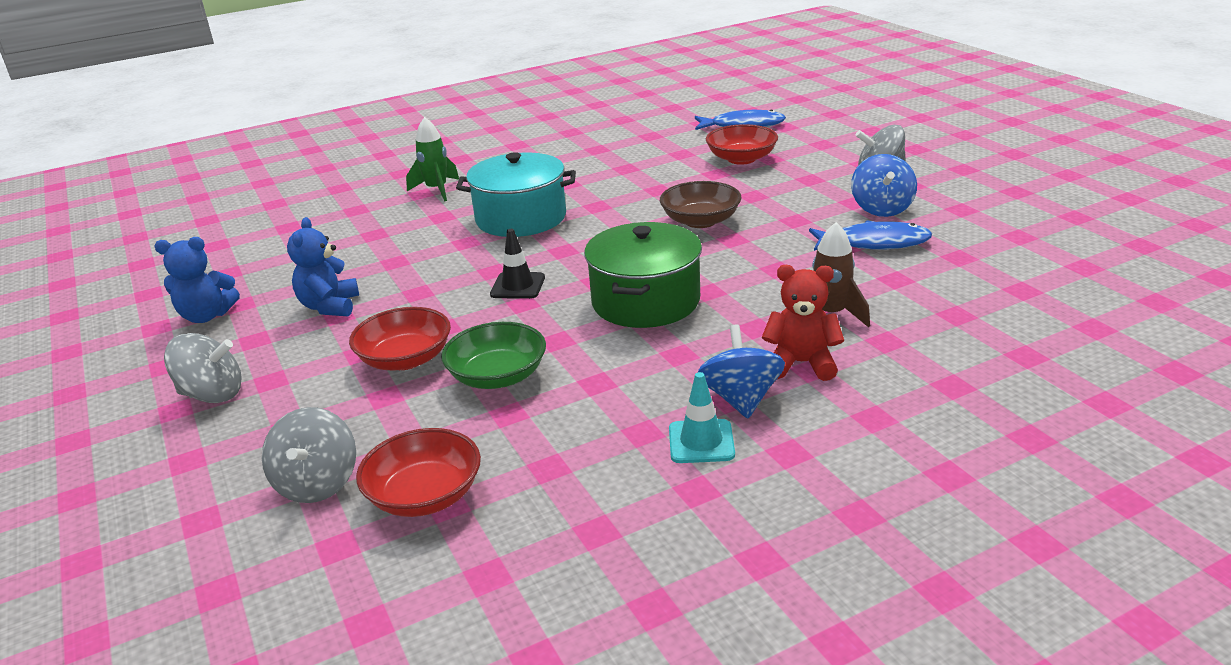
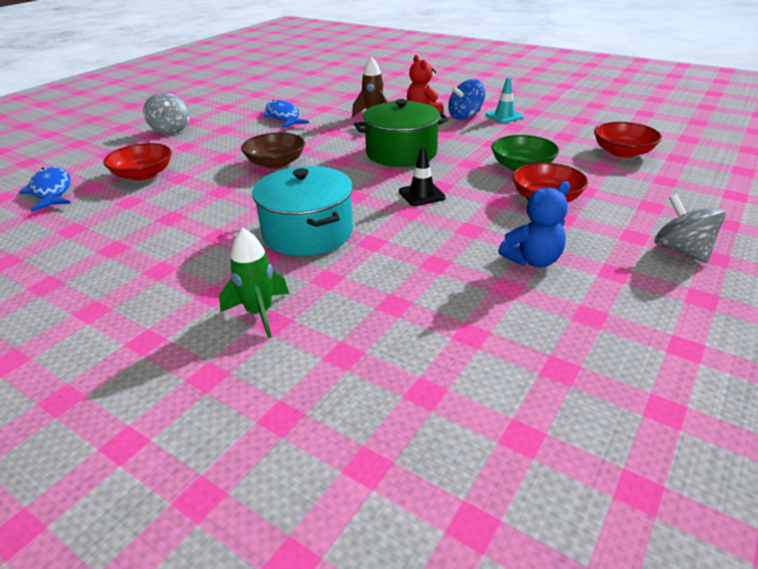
camera: 120 degrees left, 5 degrees up
blue teddy bear [154,237,240,323] -> none
grey spinning top [262,407,356,503] -> none
blue spinning top [851,154,917,217] -> none

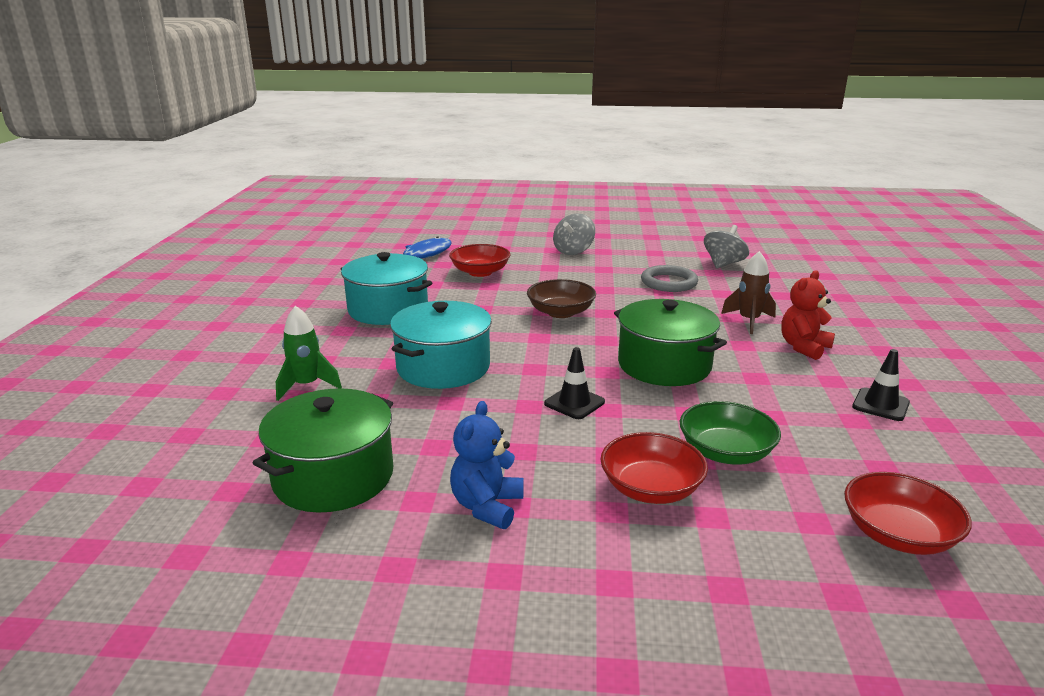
camera: 60 degrees right, 10 degrees down
blue fish [263,100,309,128] -> grey ring [641,265,698,292]
blue spinning top [448,79,485,120] -> none
turquoise traffic cone [486,77,524,123] -> black traffic cone [852,349,910,421]
blue teddy bear [498,181,570,267] -> blue teddy bear turned 75 degrees clockwise [450,401,524,529]
grey spinning top [654,194,726,263] -> grey spinning top moved to [704,225,749,269]
none -> green pot [253,388,393,513]
none -> turquoise pot [341,252,432,325]

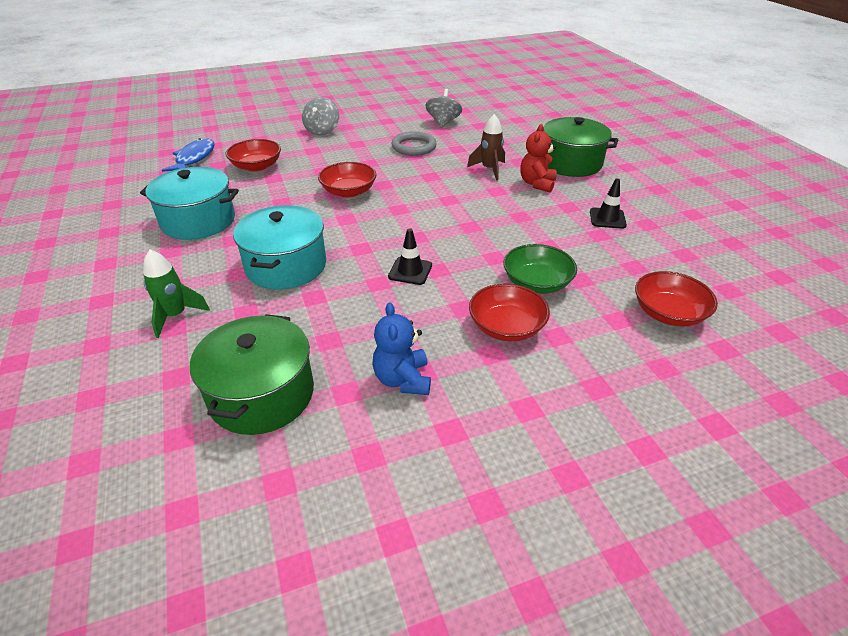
camera: 25 degrees left, 15 degrees up
brown bowl [527,279,596,318] -> red bowl [318,162,376,198]
green pot [614,299,727,386] -> green pot moved to [536,117,618,177]

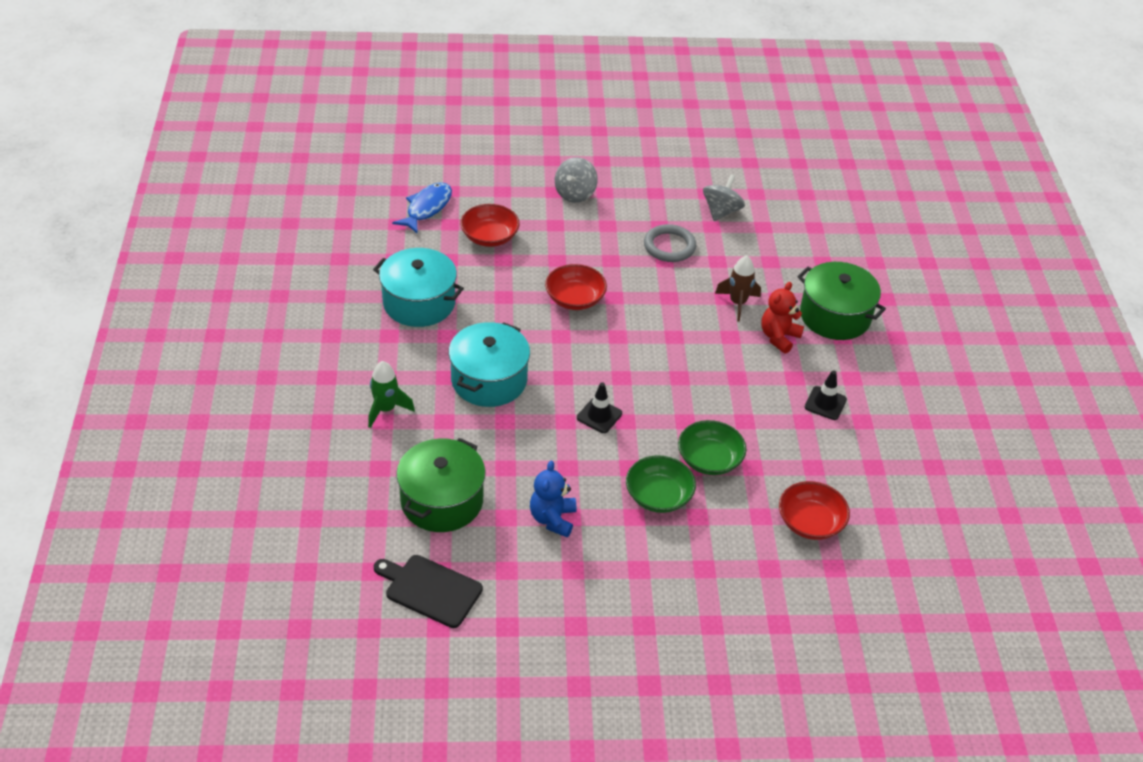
camera: 15 degrees right, 5 degrees up
red bowl [469,284,550,341] -> green bowl [626,455,696,513]
none -> black cutting board [374,555,483,628]

